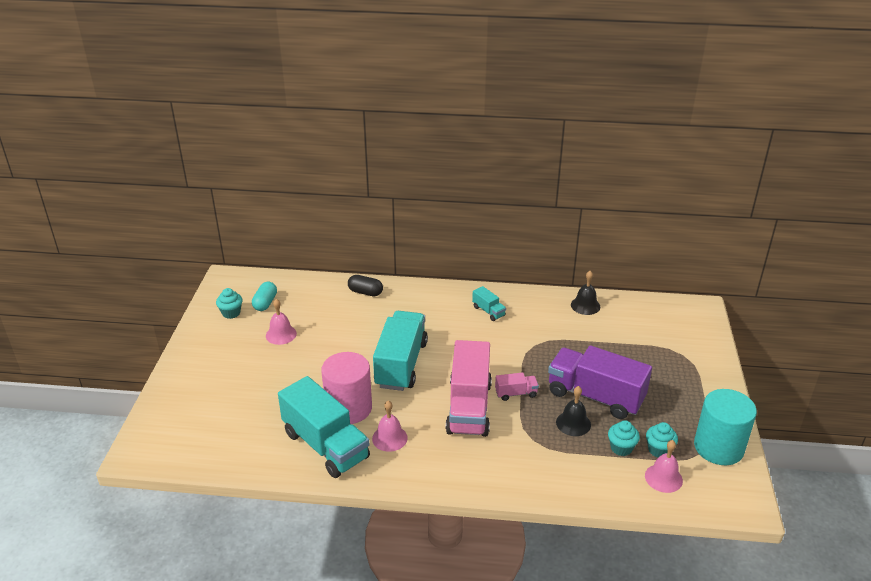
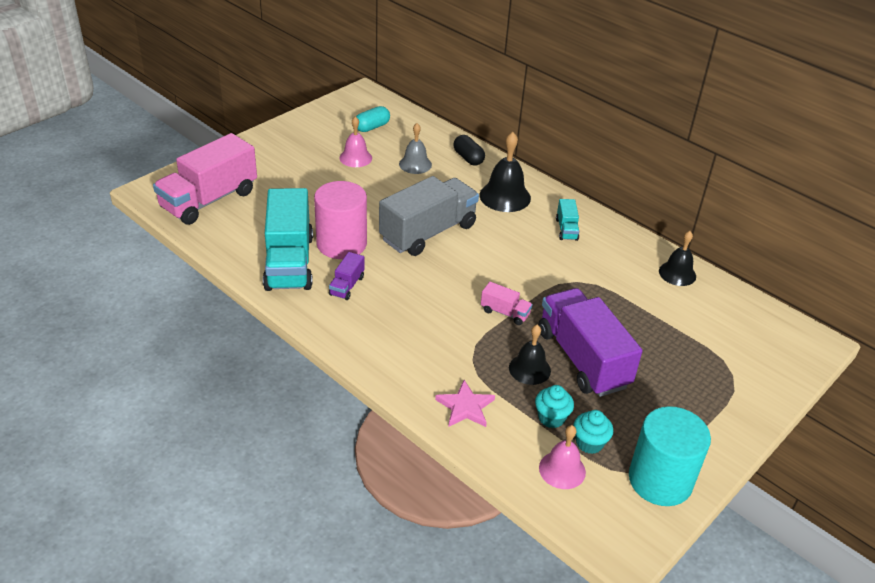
camera: 35 degrees right, 5 degrees up
turquoise cupcake [216,288,243,319] -> none
pink bell [372,401,408,452] -> purple truck [329,252,364,300]
turquoise truck [373,311,428,391] -> grey truck [379,176,479,256]
pink truck [446,340,492,437] -> pink truck moved to [153,133,257,225]
none -> grey bell [399,123,432,174]
none -> pink star [435,380,495,427]
none -> black bell [479,132,531,212]

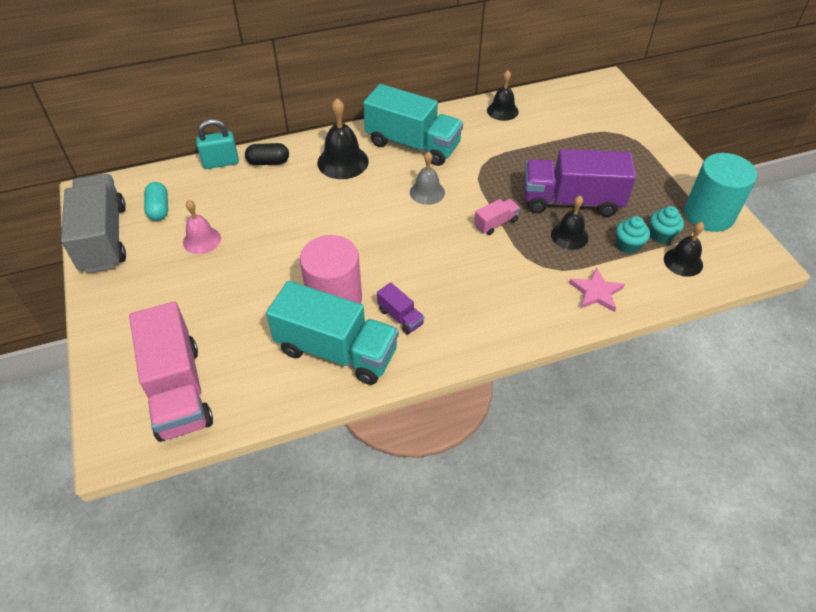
camera: 60 degrees left, 10 degrees up
grey truck [379,176,479,256] -> grey truck moved to [61,174,126,273]
grey bell [399,123,432,174] -> grey bell moved to [410,151,445,205]
pink bell [539,425,586,489] -> black bell [664,222,704,277]
turquoise truck [556,199,579,241] -> turquoise truck [363,84,463,166], size x2.27
none -> turquoise padlock [196,119,239,169]

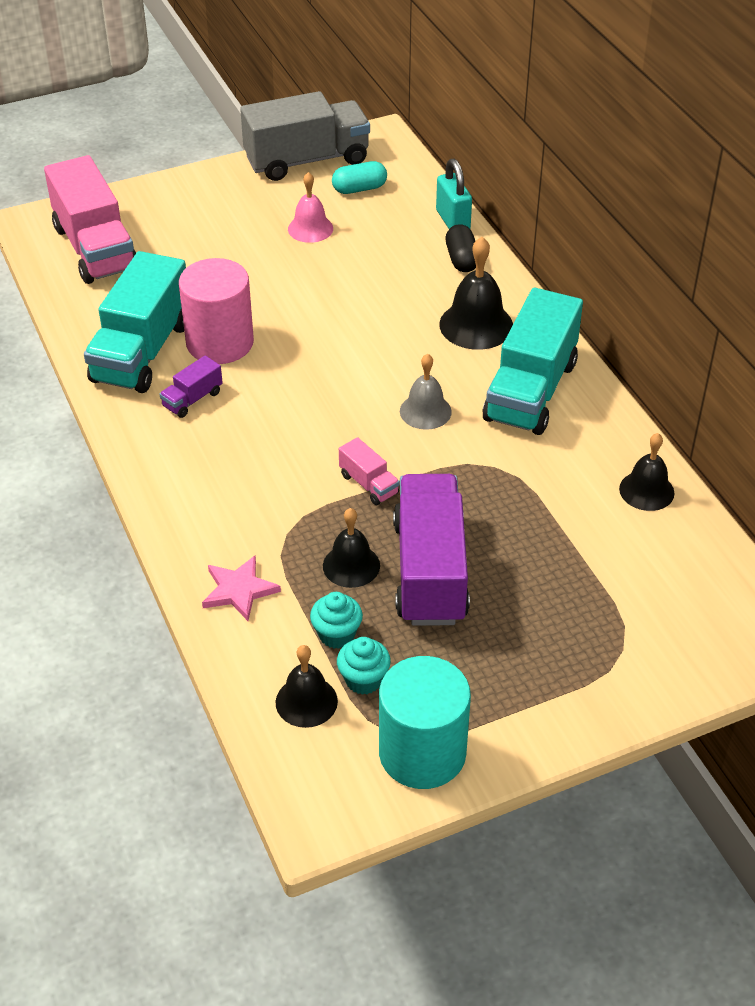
camera: 85 degrees right, 5 degrees down
pink truck [129,302,213,442] -> pink truck turned 90 degrees counterclockwise [44,155,136,284]

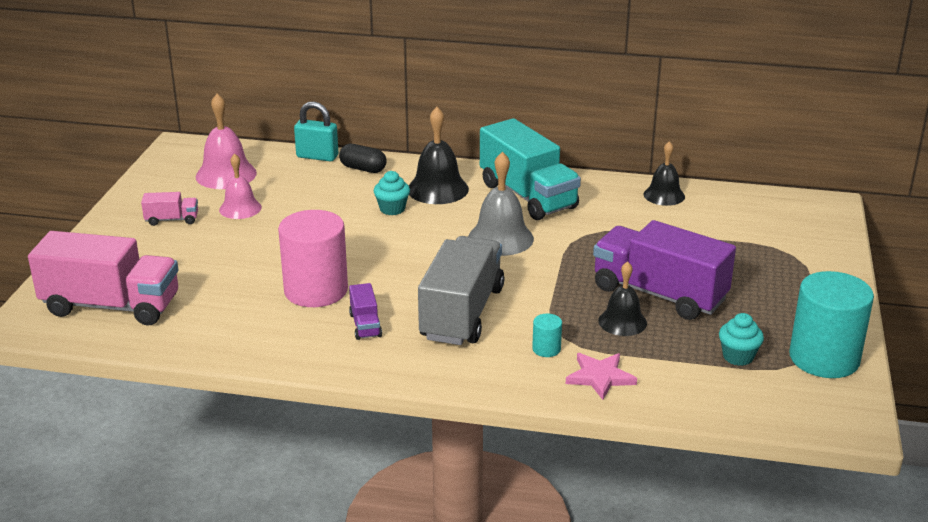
camera: 55 degrees left, 15 degrees down
turquoise truck [84,251,186,393] -> none
grey truck [240,91,370,181] -> grey truck moved to [418,236,505,345]
black bell [276,645,338,728] -> none
turquoise cupcake [310,592,363,649] -> turquoise cupcake moved to [374,171,410,215]
turquoise capsule [332,161,387,194] -> pink bell [196,94,257,189]
pink truck [339,437,400,505] -> pink truck moved to [141,192,198,226]
grey bell [400,353,452,430] -> grey bell [468,152,534,256], size x1.51
none -> turquoise cylinder [532,314,562,357]

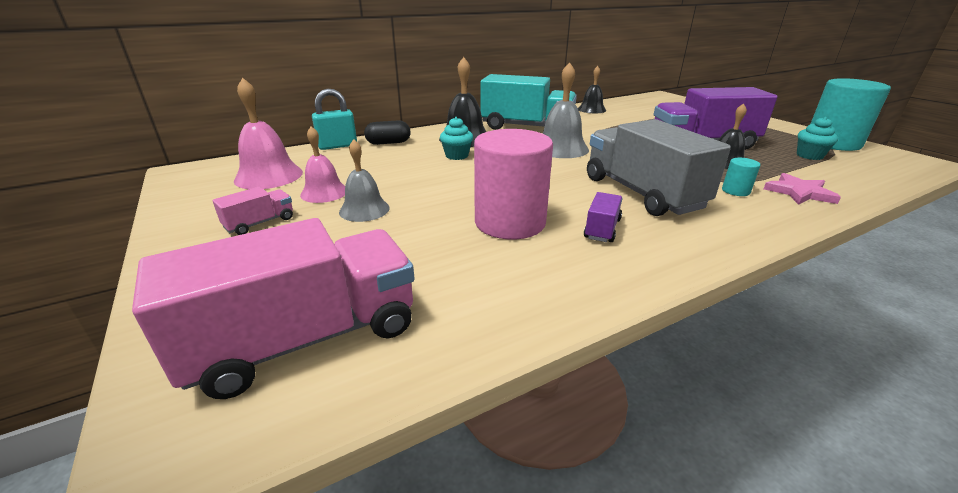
camera: 40 degrees left, 0 degrees up
purple truck [349,283,382,340] -> purple truck turned 105 degrees counterclockwise [584,192,623,242]
none -> grey bell [339,139,390,222]

